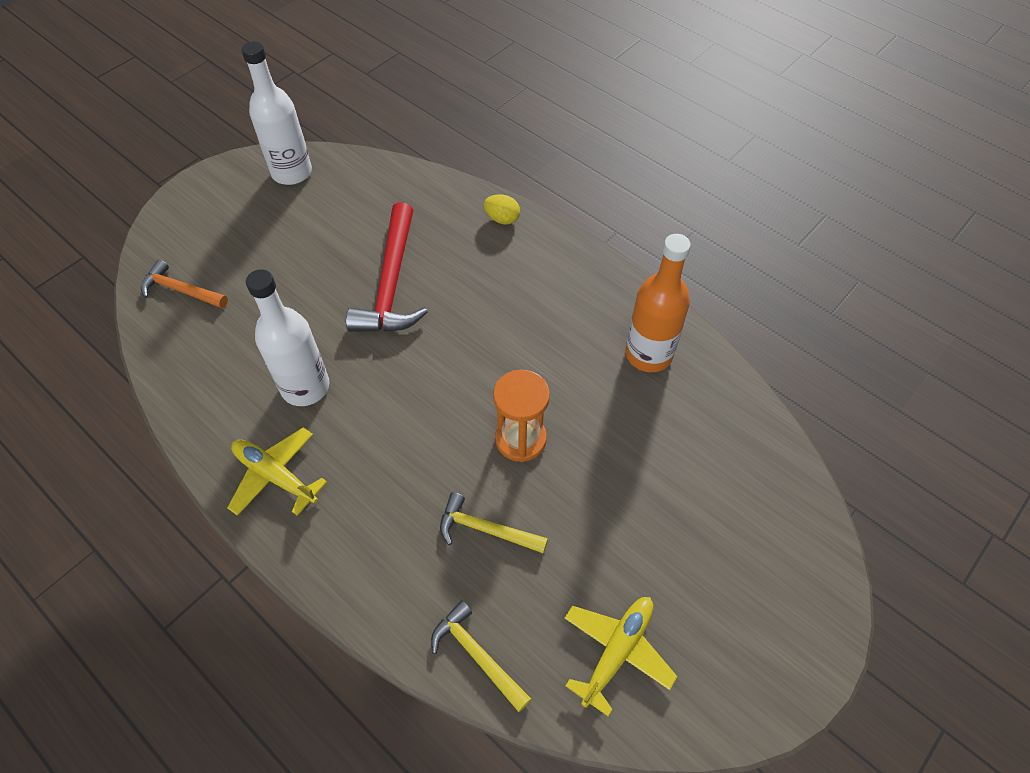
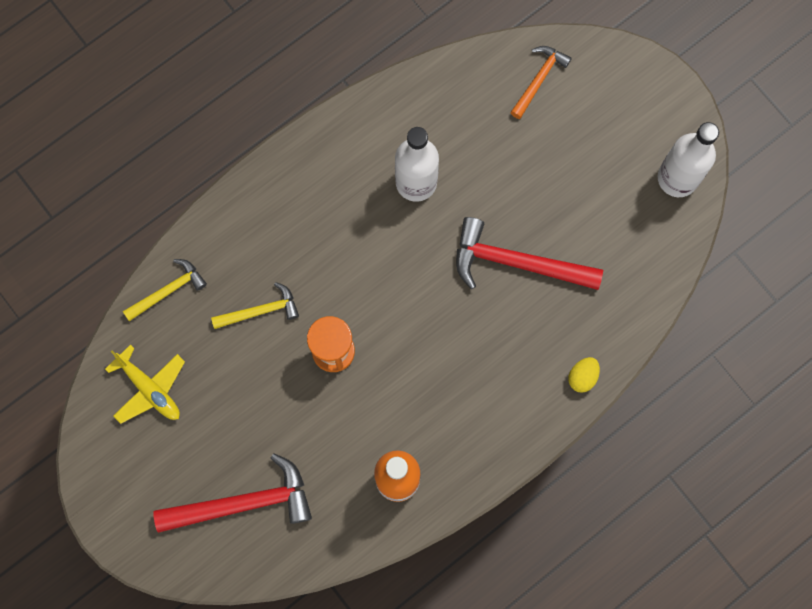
camera: 100 degrees right, 20 degrees up
yellow plane [227,428,327,516] -> none
yellow hammer [440,492,548,554] -> yellow hammer turned 45 degrees clockwise [211,282,299,329]
none -> red hammer [153,453,312,533]

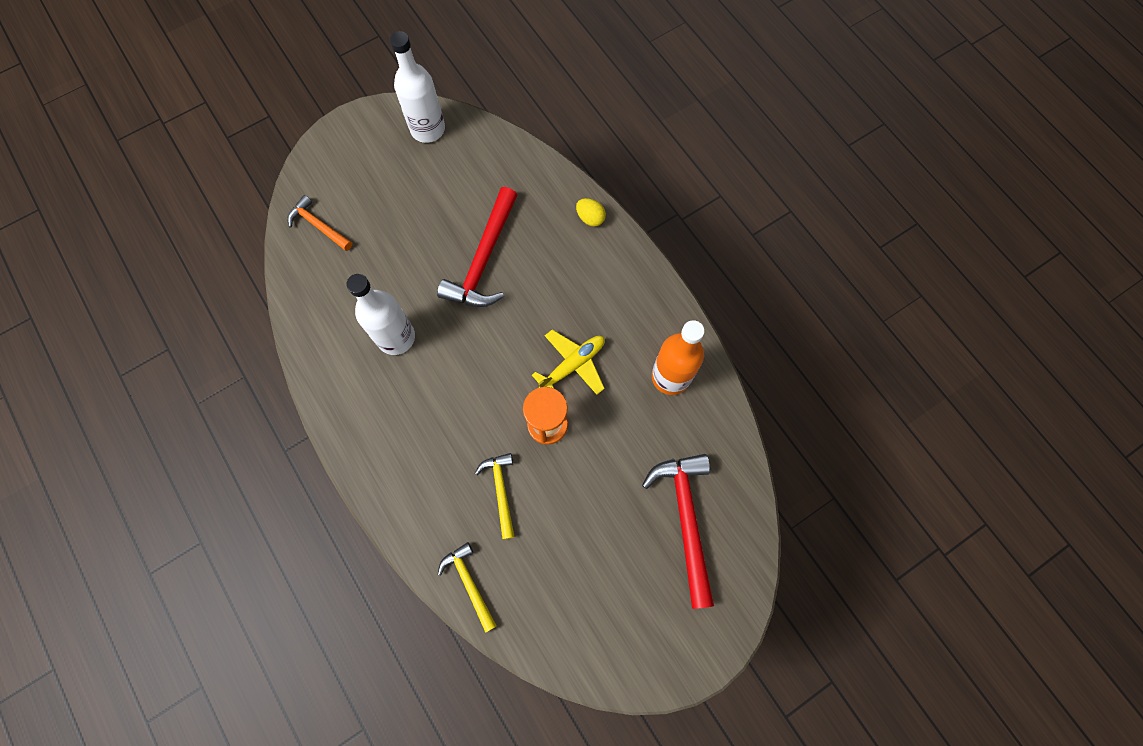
camera: 85 degrees left, 5 degrees down
yellow plane [105,344,185,424] -> yellow plane moved to [532,330,605,395]

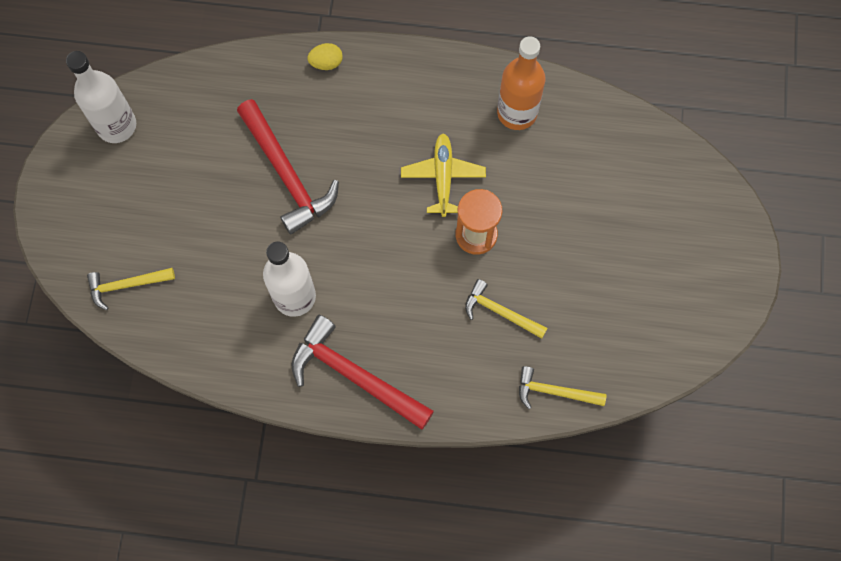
camera: 50 degrees left, 0 degrees up
orange hammer [287,195,352,251] -> yellow hammer [87,268,175,310]
red hammer [642,454,714,609] -> red hammer moved to [292,315,434,430]

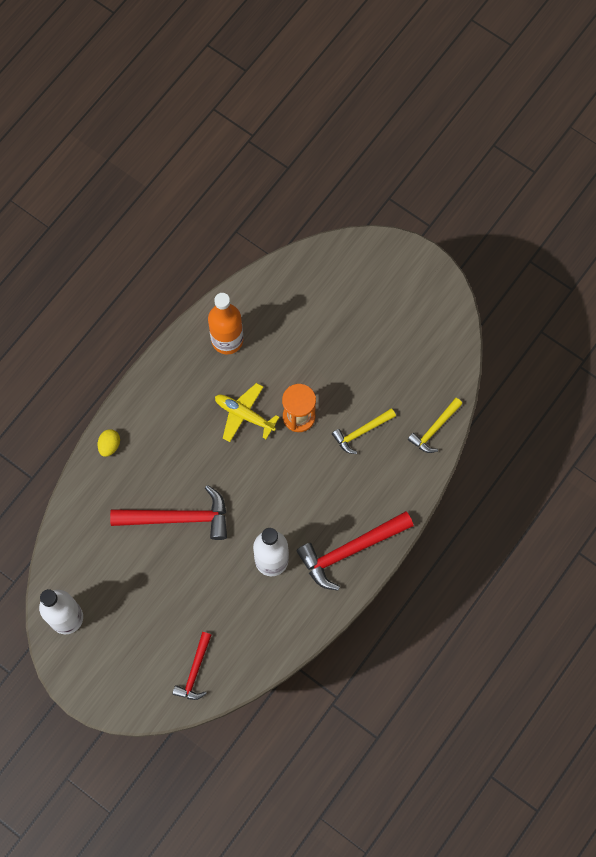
camera: 60 degrees left, 0 degrees up
yellow hammer [87,268,175,310] -> red hammer [173,632,211,700]

